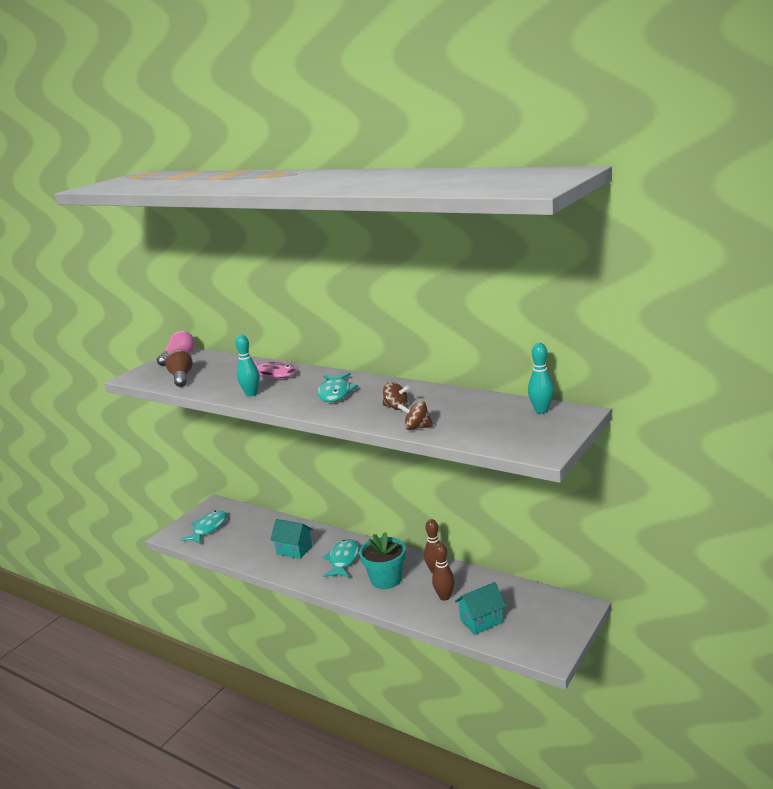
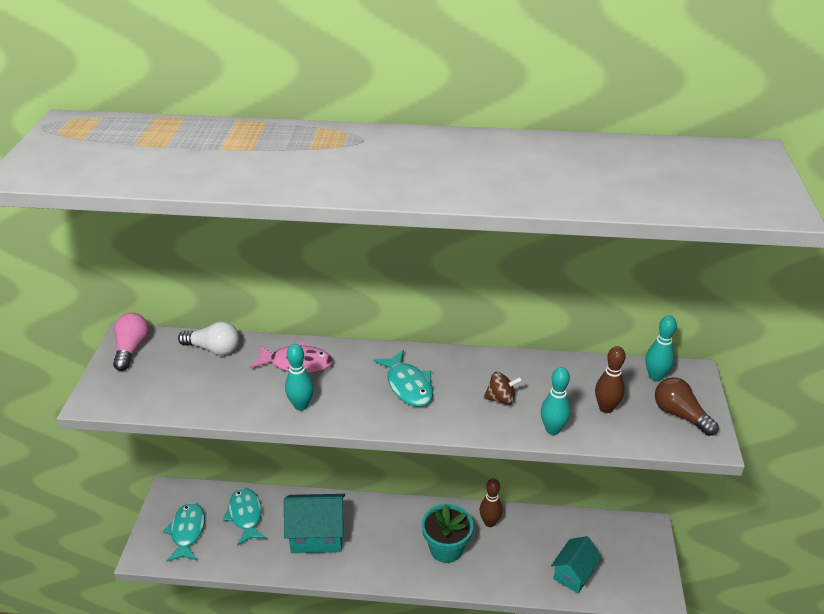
camera: 30 degrees left, 15 degrees up
brown light bulb [165,350,193,387] -> brown light bulb moved to [655,377,719,436]
turquoise house [270,519,313,559] -> turquoise house [284,494,345,553], size x1.50
turquoise fish [323,539,359,577] -> turquoise fish moved to [223,488,267,546]
brown spinning top [398,401,434,430] -> turquoise bowling pin [541,367,571,435]
brown bowling pin [432,543,455,601] -> brown bowling pin moved to [595,346,626,413]
none -> white light bulb [178,321,239,355]

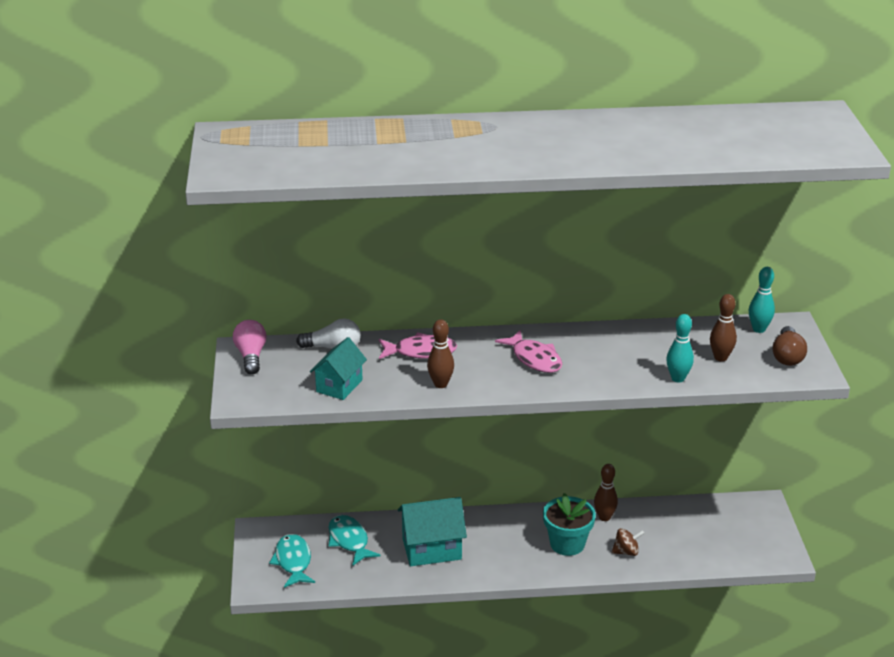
camera: 10 degrees left, 5 degrees down
turquoise bowling pin [285,344,314,411] -> brown bowling pin [427,319,454,388]
turquoise fish [373,350,433,407] -> pink fish [495,330,562,373]
brown spinning top [484,372,523,405] -> brown spinning top moved to [611,528,644,556]
turquoise house [551,536,602,594] -> turquoise house moved to [310,337,367,400]
brown light bulb [655,377,719,436] -> brown light bulb turned 120 degrees counterclockwise [773,326,807,366]

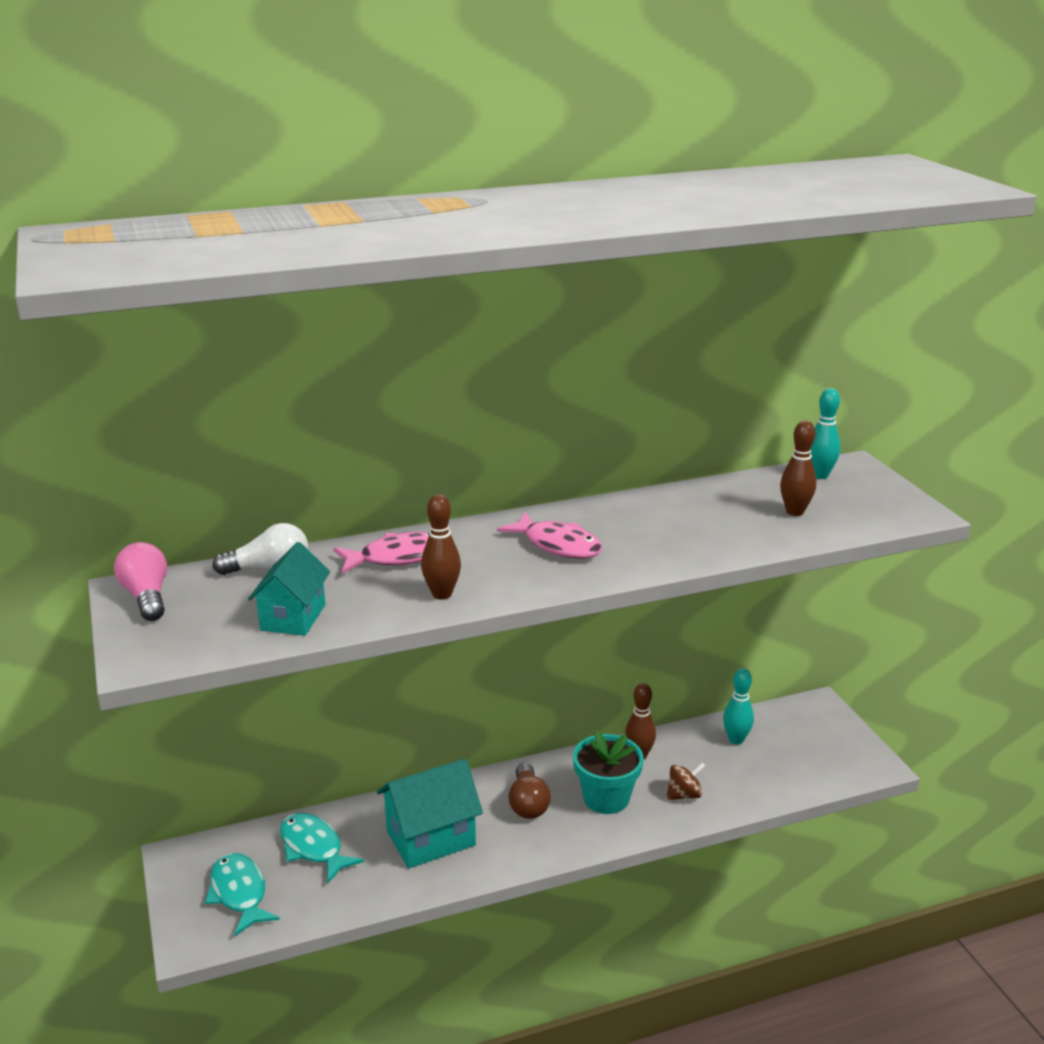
camera: 15 degrees left, 5 degrees down
turquoise bowling pin [666,314,694,383] -> turquoise bowling pin moved to [723,668,754,745]
brown light bulb [773,326,807,366] -> brown light bulb moved to [508,762,551,819]

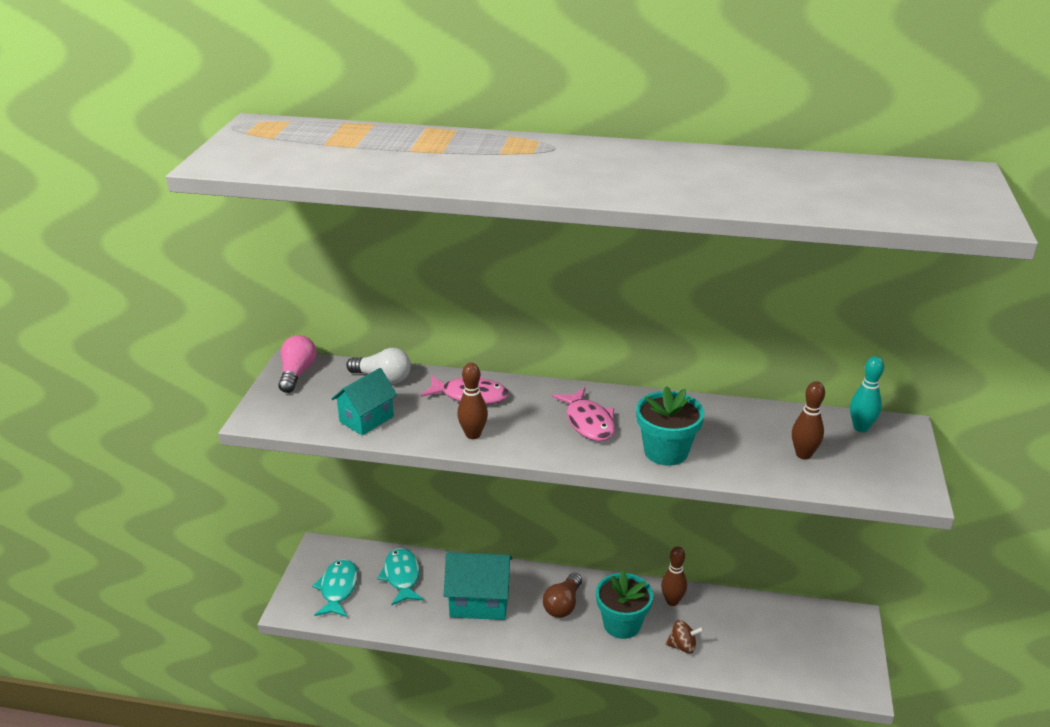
camera: 30 degrees right, 5 degrees up
turquoise bowling pin [723,668,754,745] -> none
none -> turquoise flower pot [636,386,704,466]

